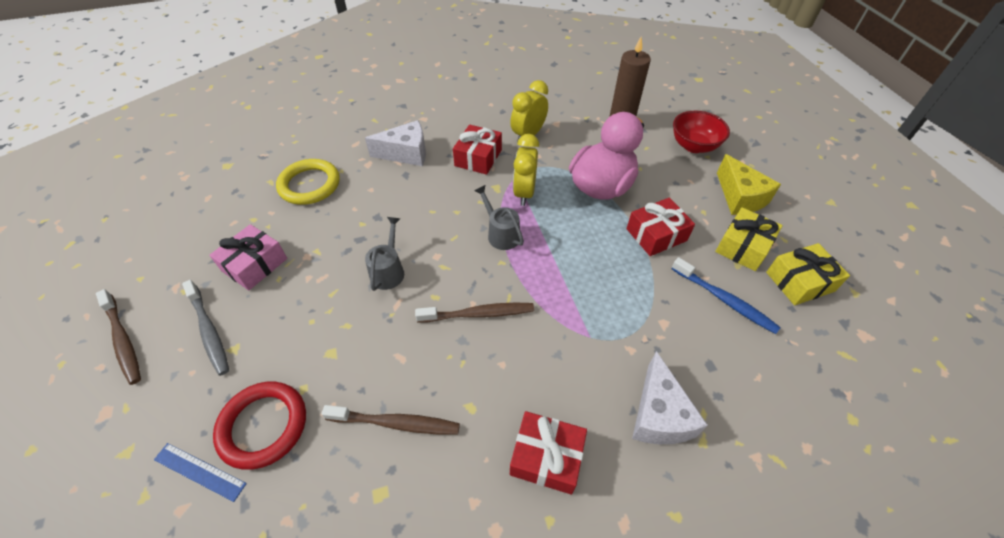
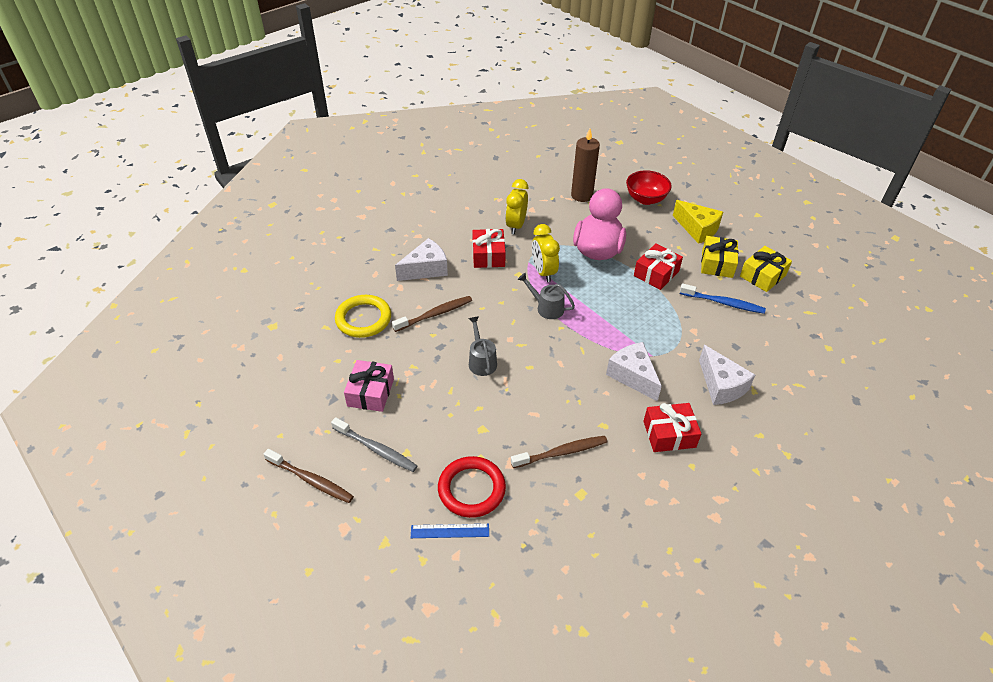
camera: 25 degrees left, 5 degrees down
brown toothbrush [415,303,534,323] -> brown toothbrush moved to [392,296,472,332]
none -> white cheese [606,342,662,401]

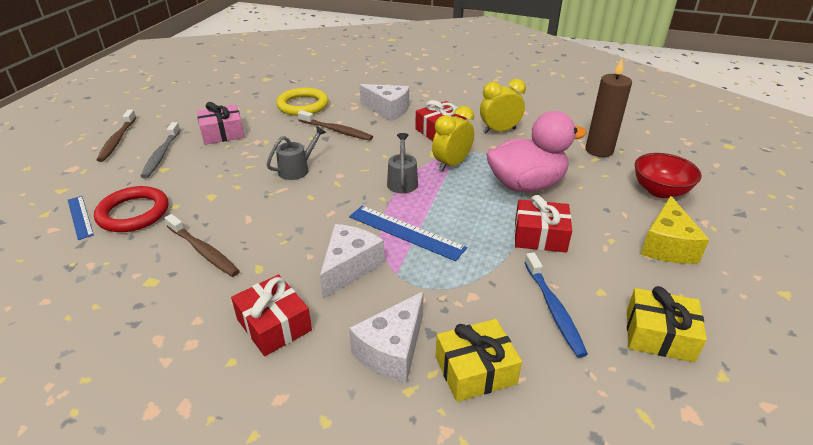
camera: 60 degrees right, 10 degrees down
yellow gift [701,236,738,278] -> yellow gift moved to [436,319,522,402]
none -> blue ruler [349,206,467,261]

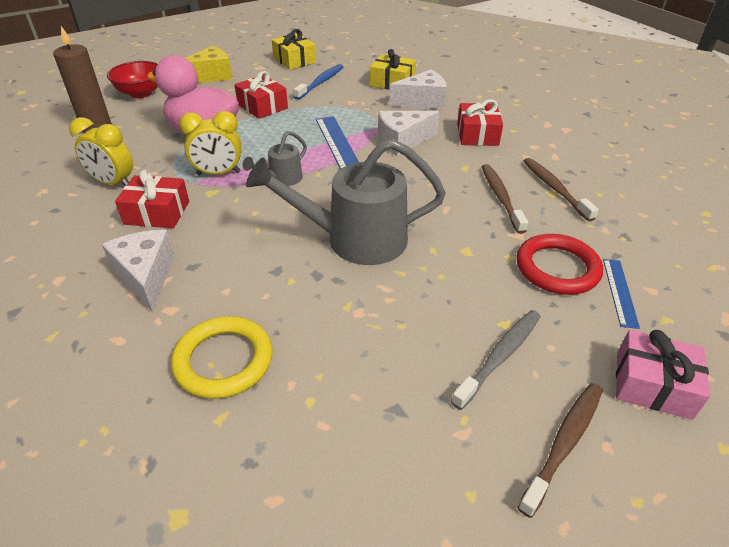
camera: 140 degrees left, 5 degrees up
pink gift [197,102,245,145] -> pink gift moved to [616,330,710,420]
grey watering can [266,126,326,180] -> grey watering can [246,139,446,265], size x2.04
brown toothbrush [298,110,373,141] -> brown toothbrush moved to [524,158,599,222]

